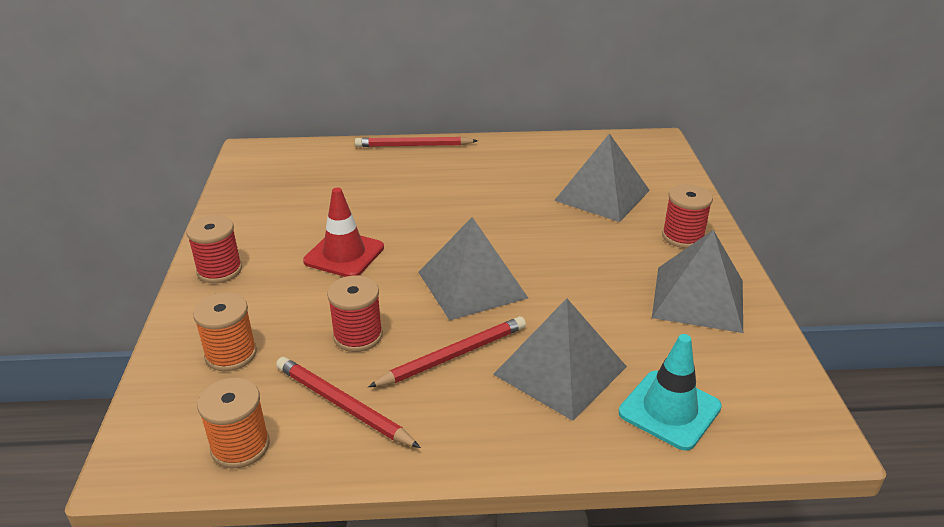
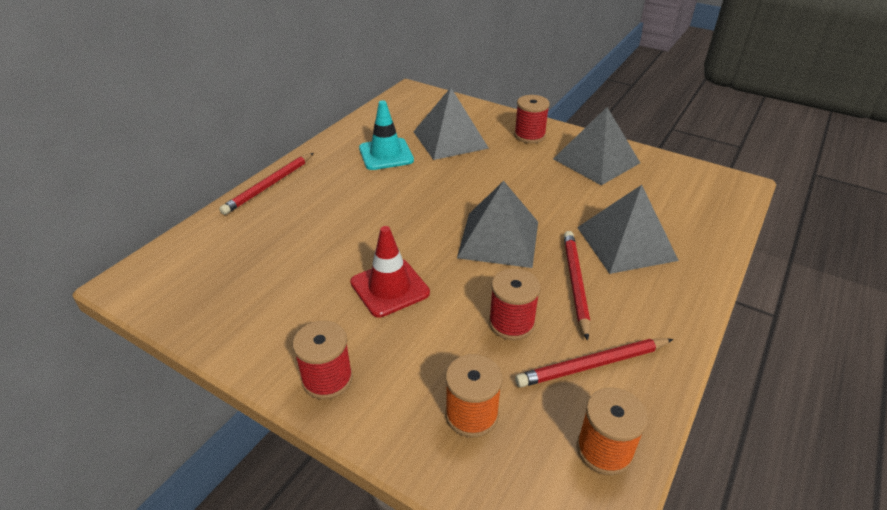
camera: 55 degrees left, 5 degrees up
turquoise traffic cone [619,334,722,451] -> turquoise traffic cone moved to [359,100,414,170]

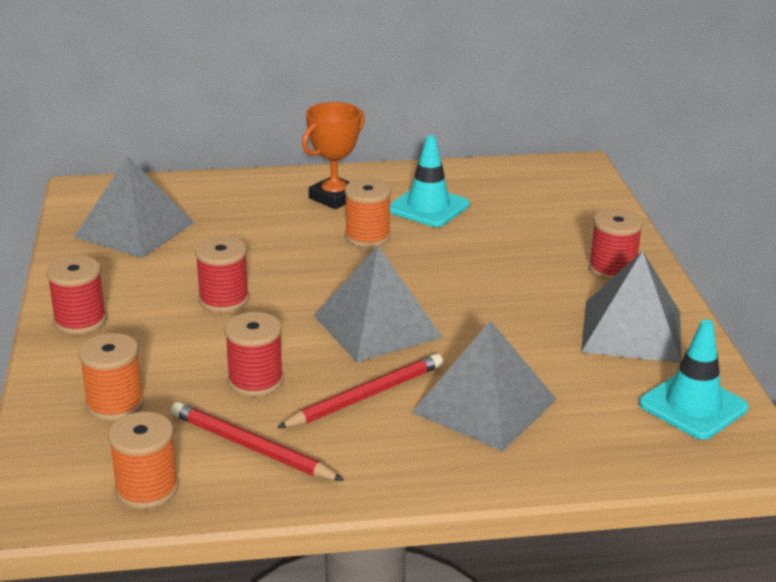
camera: 50 degrees right, 10 degrees down
red pencil [219,153,314,215] -> none
red traffic cone [350,226,430,317] -> red spool [195,236,249,313]
grey pyramid [413,87,489,160] -> grey pyramid moved to [74,156,194,258]
none -> orange trophy [302,102,365,209]
none -> orange spool [344,178,391,248]
none -> turquoise traffic cone [639,319,748,439]

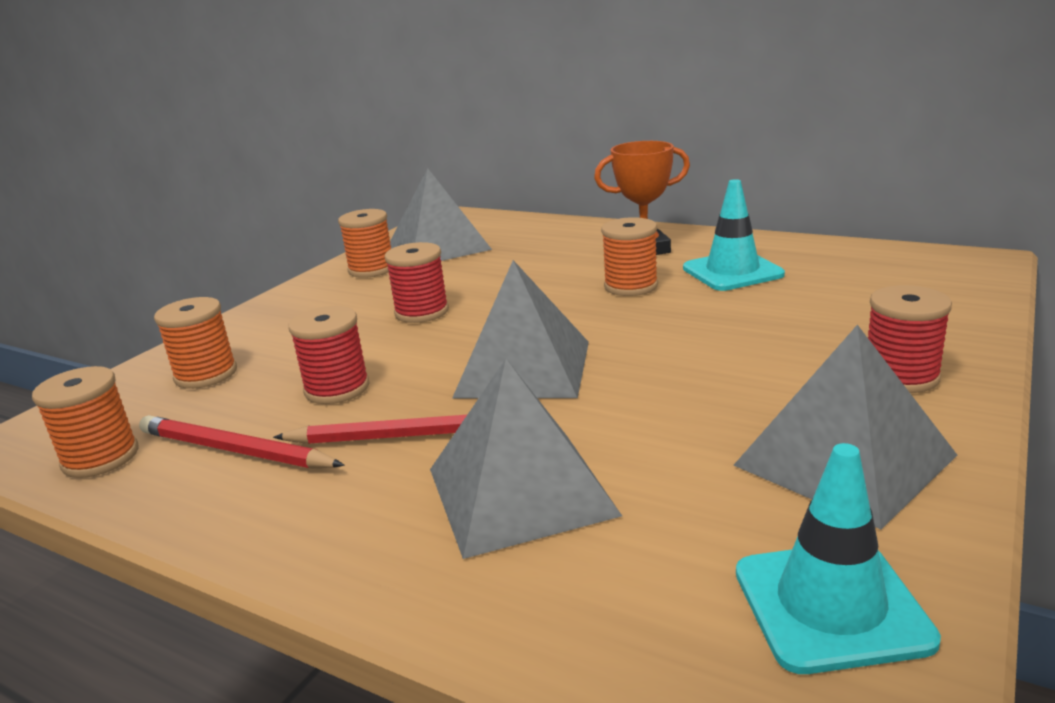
camera: 40 degrees right, 5 degrees down
red spool [46,256,107,334] -> none
red pencil [171,402,344,481] -> red pencil turned 45 degrees counterclockwise [139,415,345,469]
none -> orange spool [338,209,391,278]

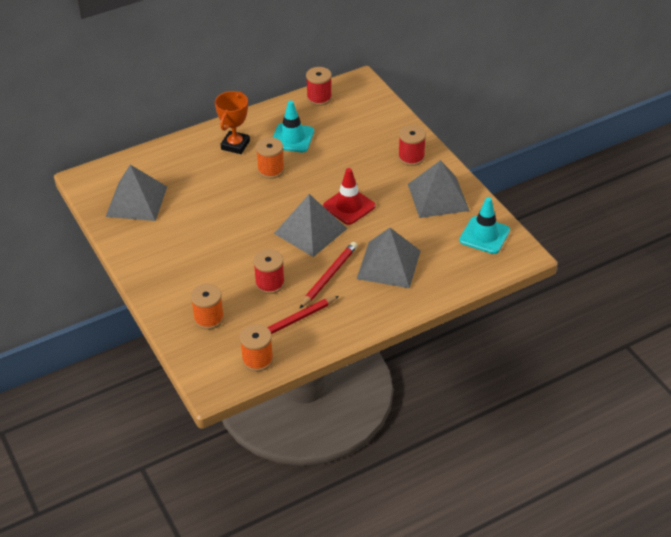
camera: 60 degrees left, 20 degrees up
orange spool [338,209,391,278] -> none
red spool [385,242,449,323] -> red spool moved to [306,67,332,106]
none -> red traffic cone [323,168,376,225]

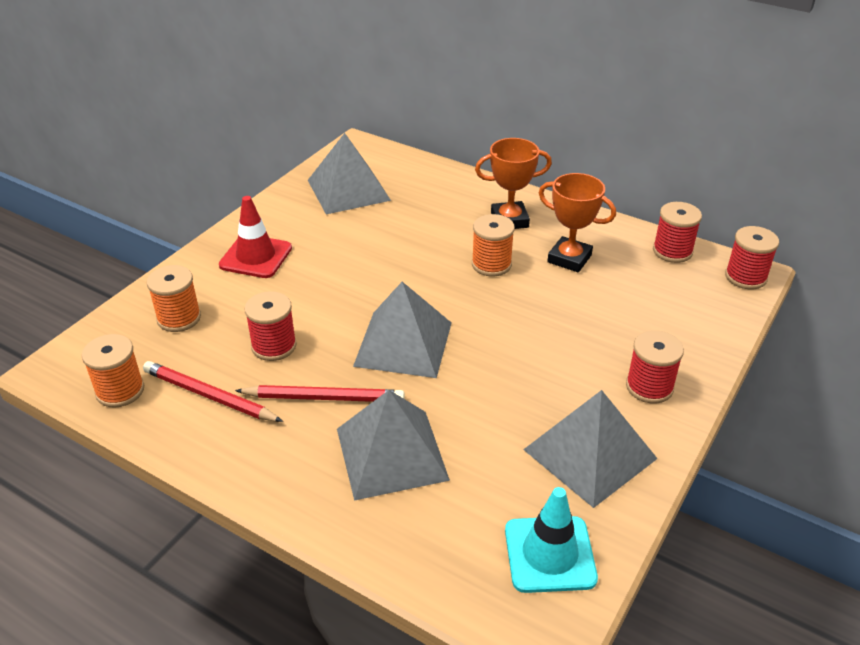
camera: 60 degrees right, 5 degrees down
turquoise traffic cone [273,101,314,152] -> orange trophy [539,173,616,272]
red traffic cone [323,168,376,225] -> red traffic cone moved to [219,196,292,278]
none -> red spool [725,226,779,289]

